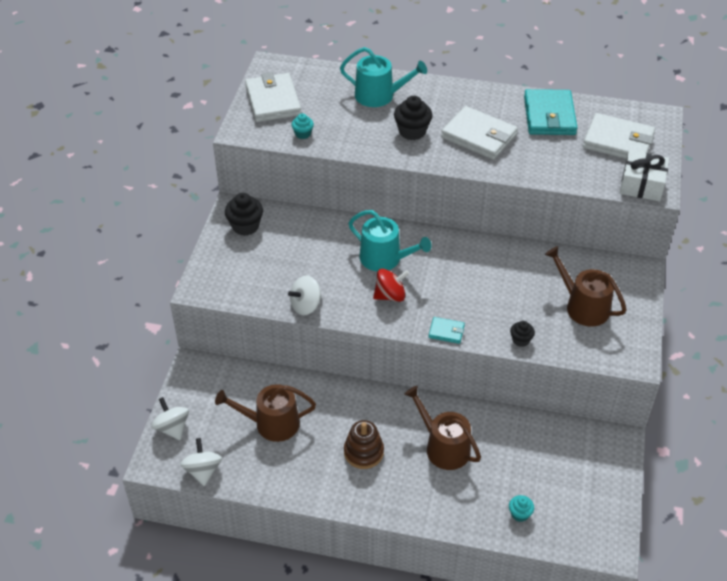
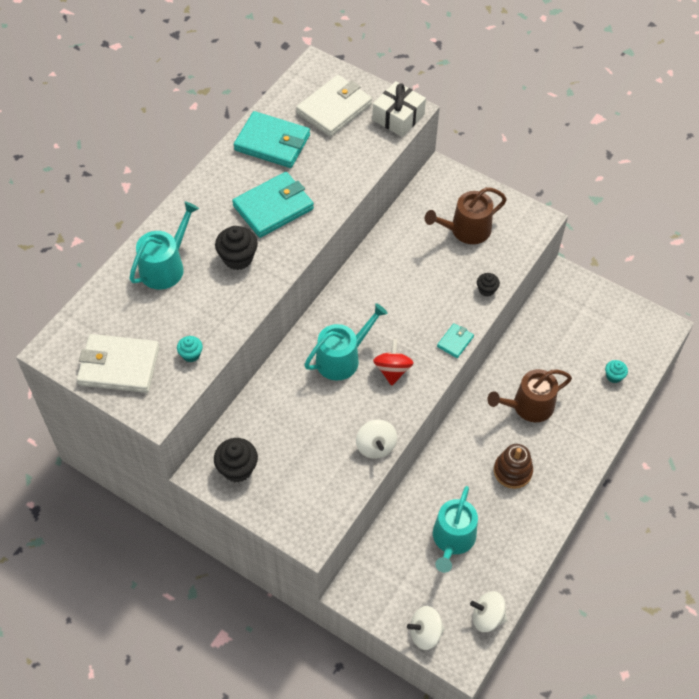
camera: 70 degrees left, 10 degrees up
brown watering can [215,384,316,442] -> turquoise watering can [433,486,478,573]
white wallet [441,106,518,160] -> turquoise wallet [232,172,314,238]

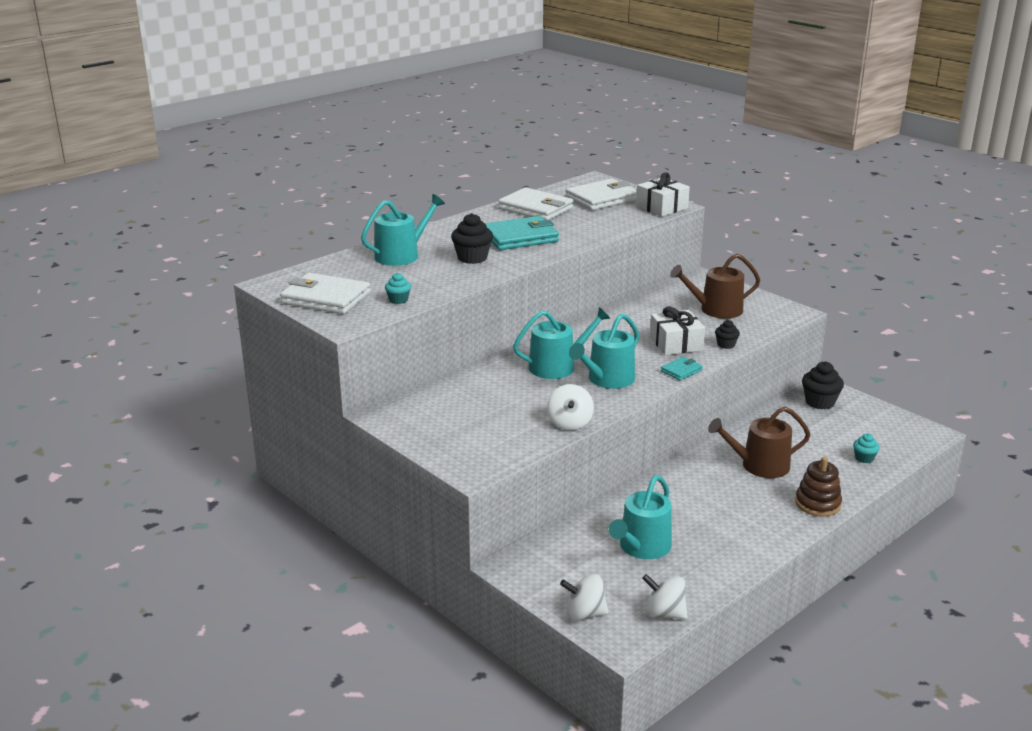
camera: 15 degrees right, 30 degrees down
black cupcake [214,438,258,482] -> black cupcake moved to [802,361,844,410]
turquoise wallet [234,111,310,168] -> white wallet [498,187,573,220]
red spinning top [373,339,413,386] -> turquoise watering can [569,313,639,389]
brown stacking toy [494,444,533,489] -> brown stacking toy moved to [795,457,842,517]
none -> white gift [650,307,705,355]

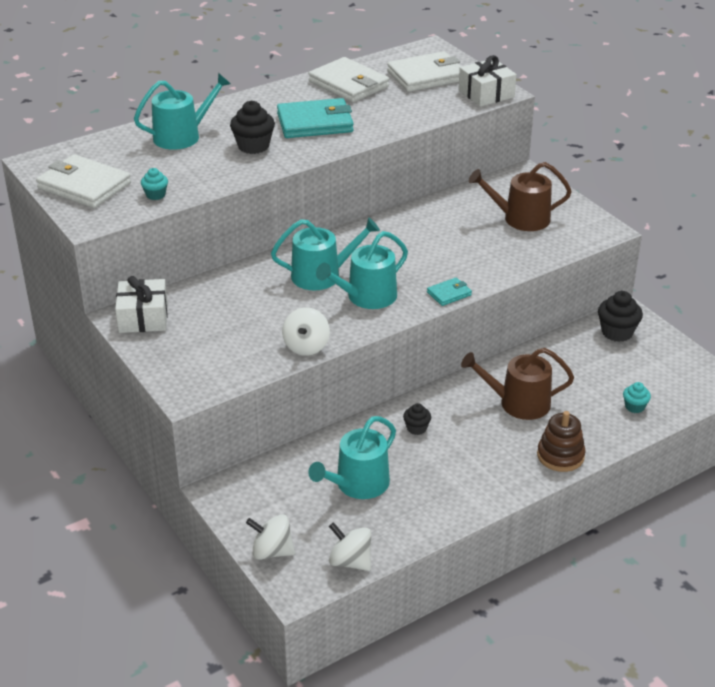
camera: 10 degrees right, 10 degrees up
white gift [650,307,705,355] -> white gift moved to [115,276,168,333]
black cupcake [715,320,740,349] -> black cupcake moved to [403,403,431,435]

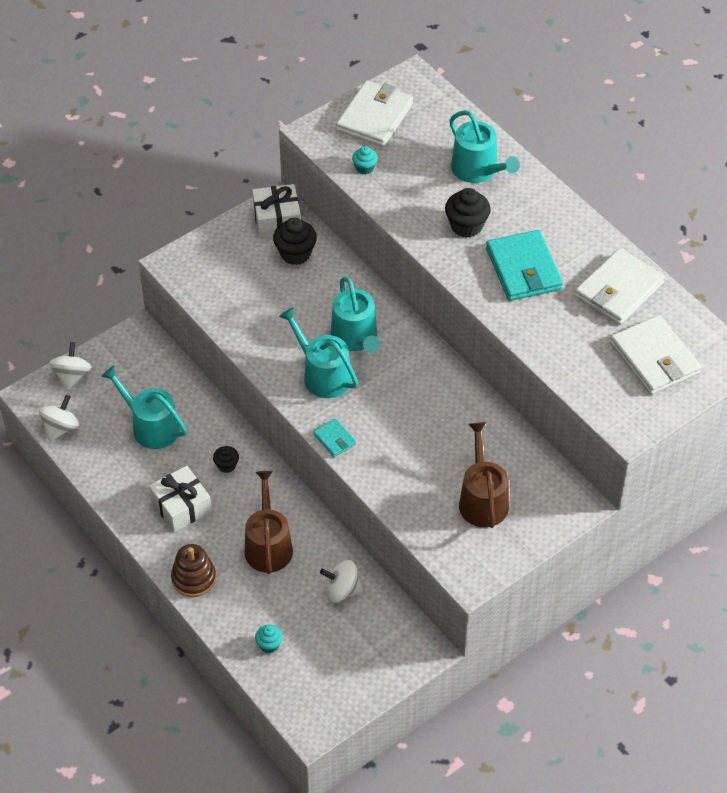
camera: 85 degrees right, 15 degrees up
white spinning top [282,307,330,356] -> white spinning top moved to [320,560,363,602]
white gift [458,55,517,107] -> white gift moved to [149,466,212,532]
black cupcake [598,291,643,342] -> black cupcake moved to [273,218,317,265]

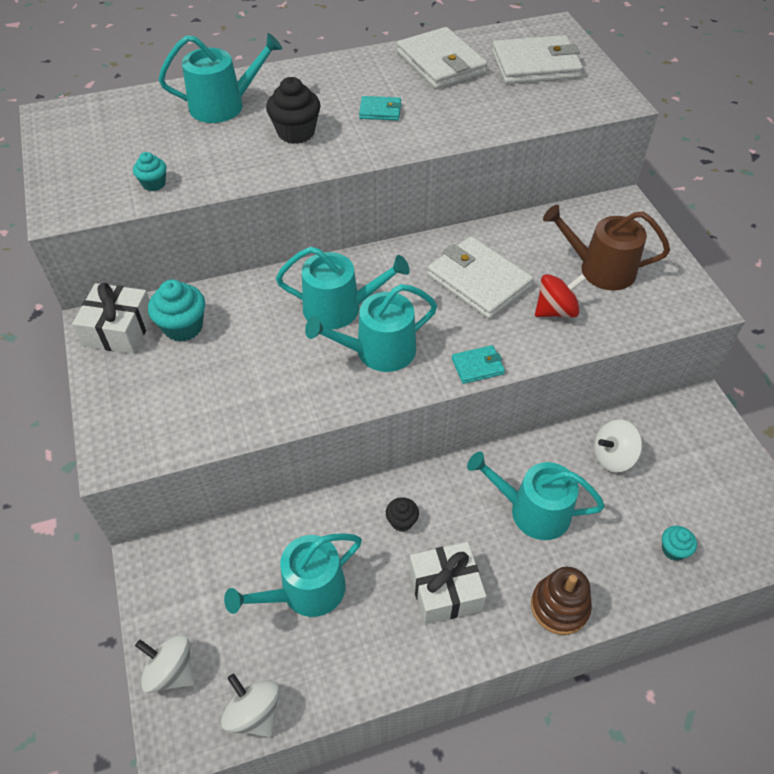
camera: 70 degrees left, 0 degrees up
brown watering can [245,471,293,574] -> turquoise watering can [467,451,605,540]
black cupcake [273,218,317,265] -> turquoise cupcake [148,280,205,342]
white spinning top [320,560,363,602] -> white spinning top turned 45 degrees clockwise [594,419,642,473]
white wallet [336,80,413,147] -> white wallet moved to [427,236,533,319]
turquoise wallet [486,230,563,301] -> turquoise wallet [359,96,402,121], size x0.48
none -> red spinning top [535,274,586,318]

